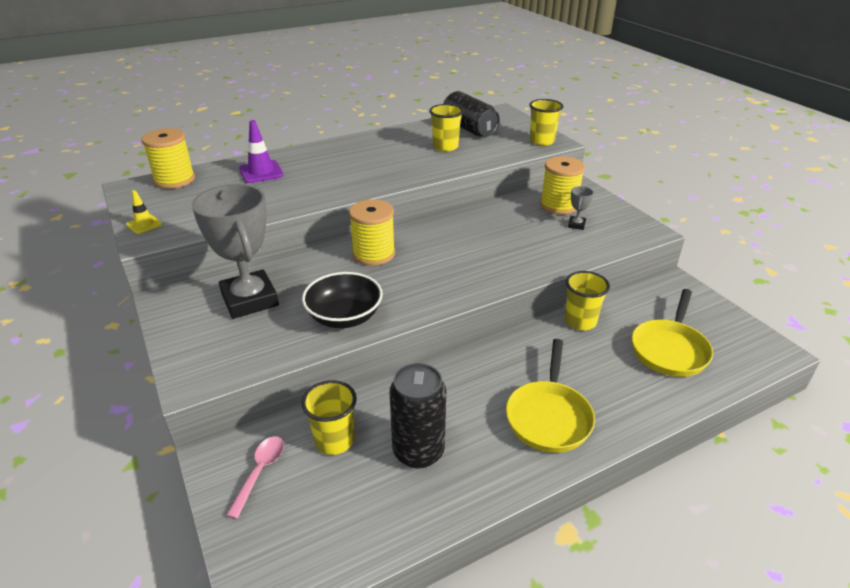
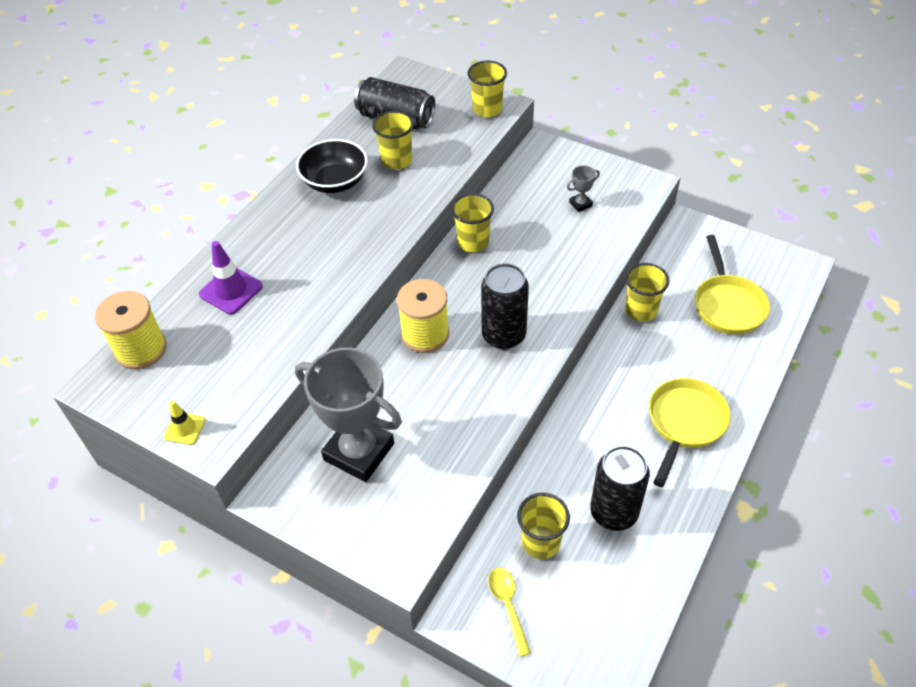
camera: 30 degrees left, 15 degrees up
pink spoon [226,436,284,519] -> yellow spoon [488,567,531,657]
black bowl [302,272,383,328] -> black bowl moved to [296,139,368,193]
yellow pan [506,339,595,453] -> yellow pan turned 135 degrees counterclockwise [649,378,730,487]
yellow spool [540,156,585,215] -> none
grey trophy [568,186,594,230] -> grey trophy turned 75 degrees clockwise [567,165,600,212]
none -> yellow cup [451,193,494,252]
none -> black can [481,263,529,349]

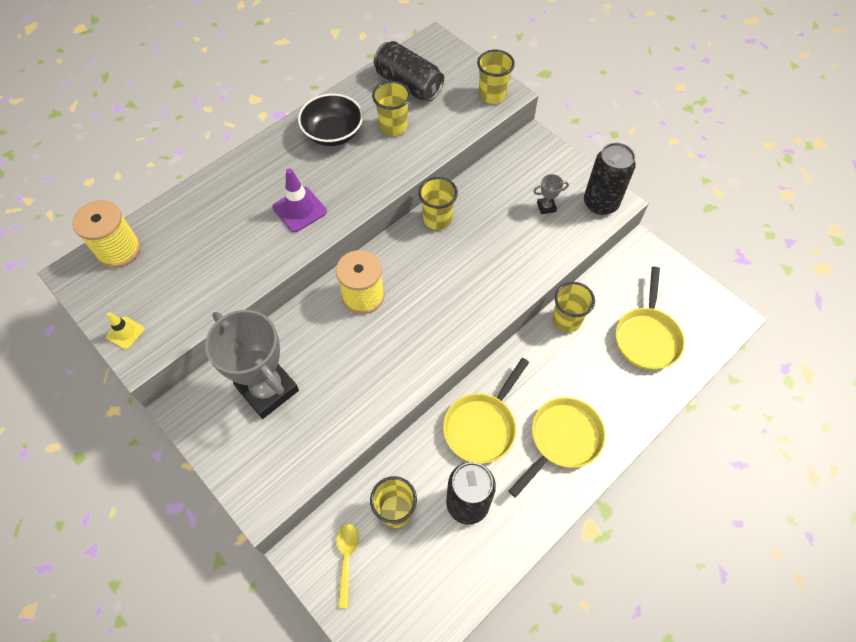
camera: 15 degrees right, 10 degrees up
purple traffic cone [199,241,263,314] -> purple traffic cone moved to [272,168,327,232]
black can [481,263,529,349] -> black can moved to [584,143,636,215]
none -> yellow pan [443,358,529,463]

